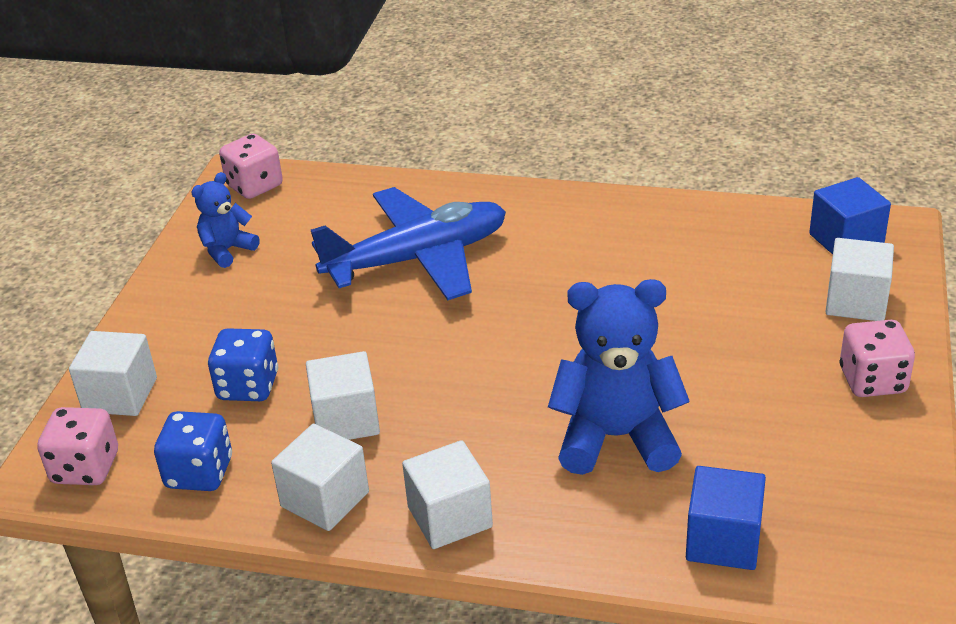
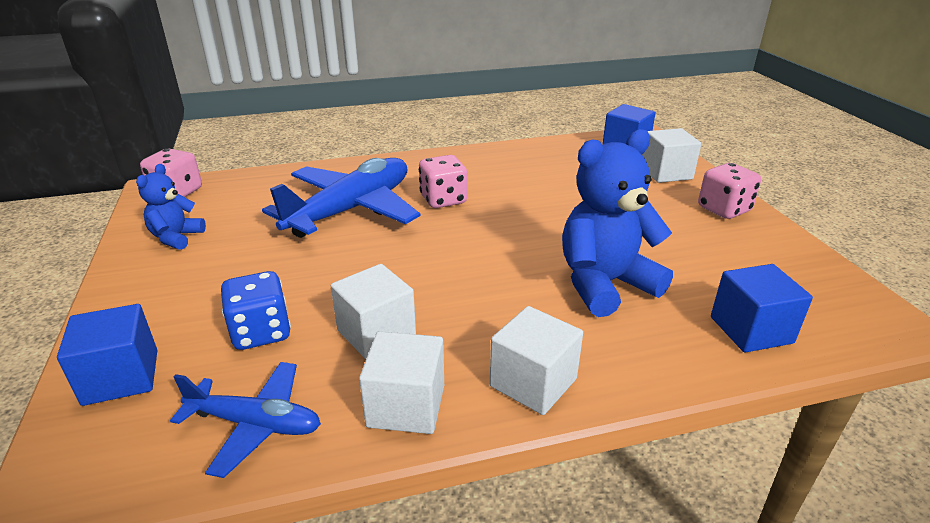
camera: 30 degrees left, 5 degrees down
pink dice [37,407,118,485] -> pink dice moved to [419,155,467,208]
white cube [69,331,157,416] -> blue cube [57,304,157,406]
blue dice [154,411,232,491] -> blue plane [170,362,321,478]

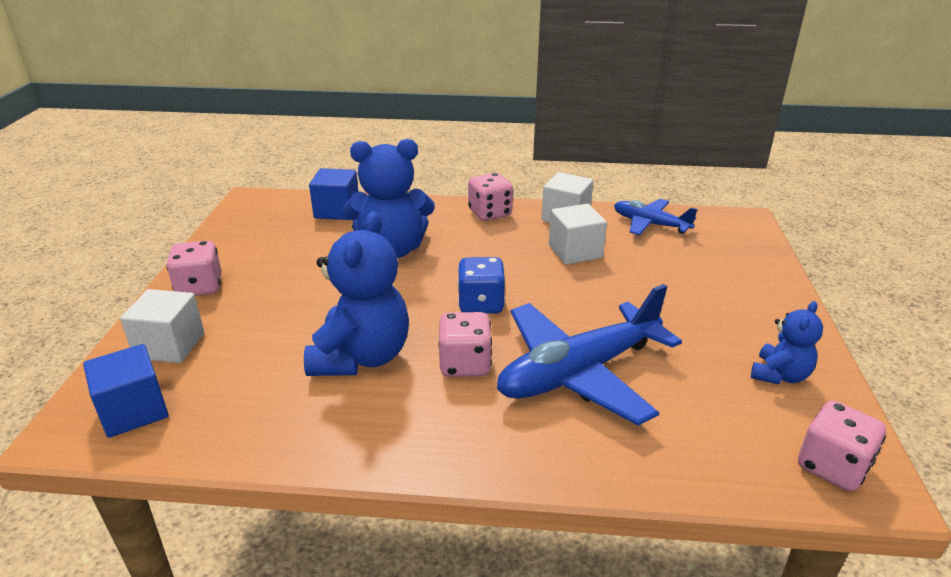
camera: 160 degrees left, 0 degrees up
blue cube [57,304,157,406] -> none
blue dice [221,271,291,350] -> blue dice moved to [458,257,505,314]
white cube [490,306,583,415] -> pink dice [468,173,513,221]
none -> blue teddy bear [304,211,409,376]

